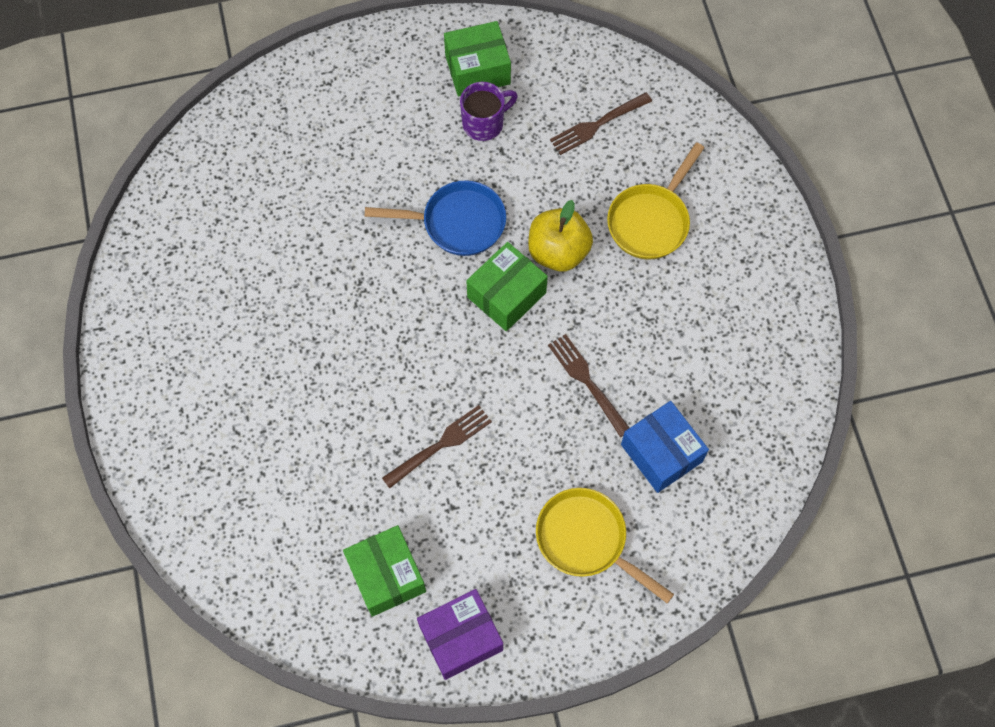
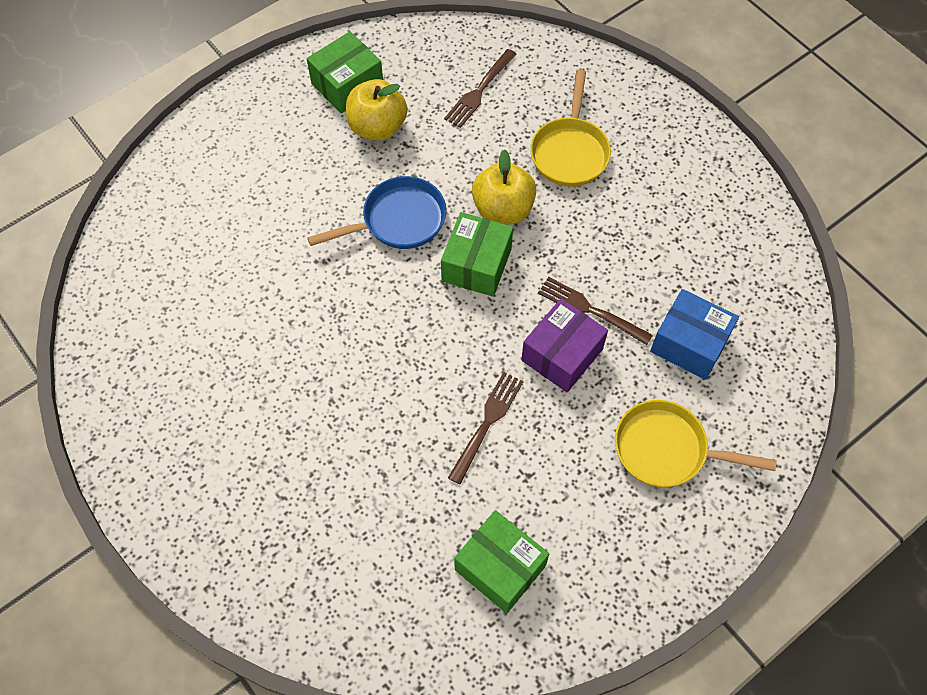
camera: 25 degrees left, 5 degrees down
purple box [417,589,503,680] -> purple box moved to [521,298,608,392]
purple mug [460,82,518,141] -> yellow apple [346,79,408,141]

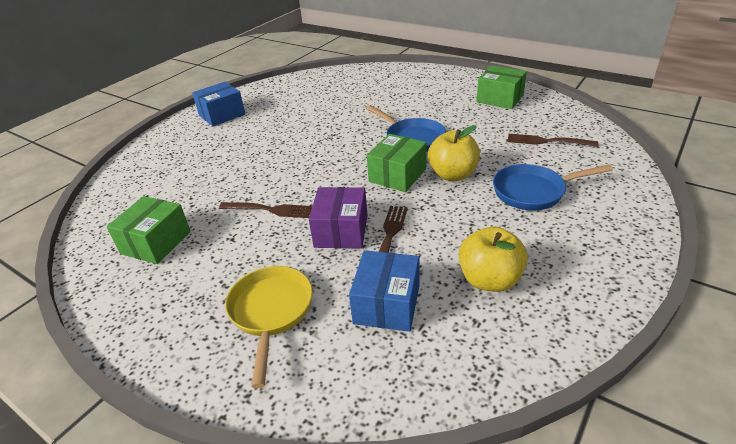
camera: 75 degrees right, 25 degrees down
yellow apple [346,79,408,141] -> yellow apple moved to [459,226,528,292]
green box [441,212,513,297] -> green box turned 60 degrees counterclockwise [367,134,427,192]
purple box [521,298,608,392] -> purple box turned 75 degrees clockwise [309,187,367,249]
yellow pan [530,69,611,187] -> blue pan [493,164,613,210]
none -> blue box [192,82,245,126]

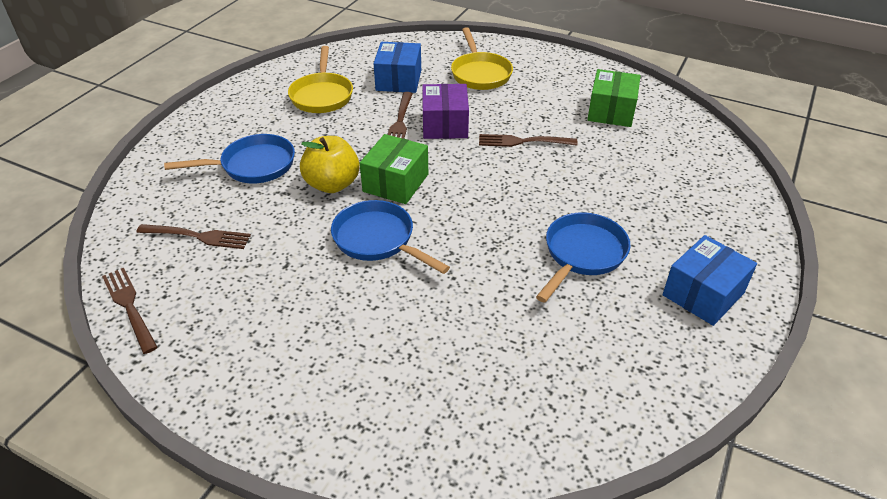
camera: 170 degrees right, 5 degrees up
yellow apple [459,226,528,292] -> yellow pan [288,46,353,113]
green box [477,66,527,109] -> none
none -> brown fork [102,268,158,354]
none -> blue pan [536,212,630,303]

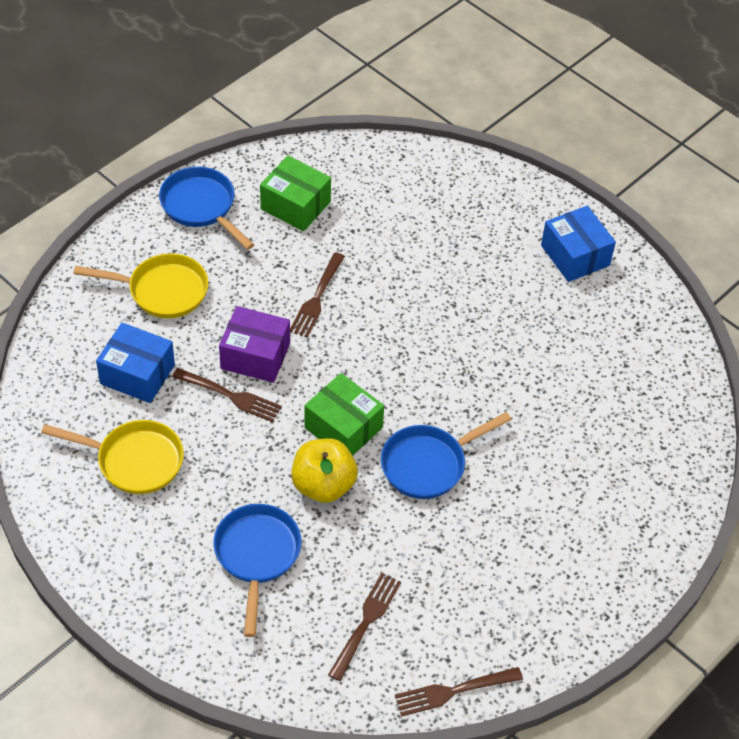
camera: 75 degrees left, 10 degrees up
blue pan [536,212,630,303] -> blue pan moved to [159,167,255,250]

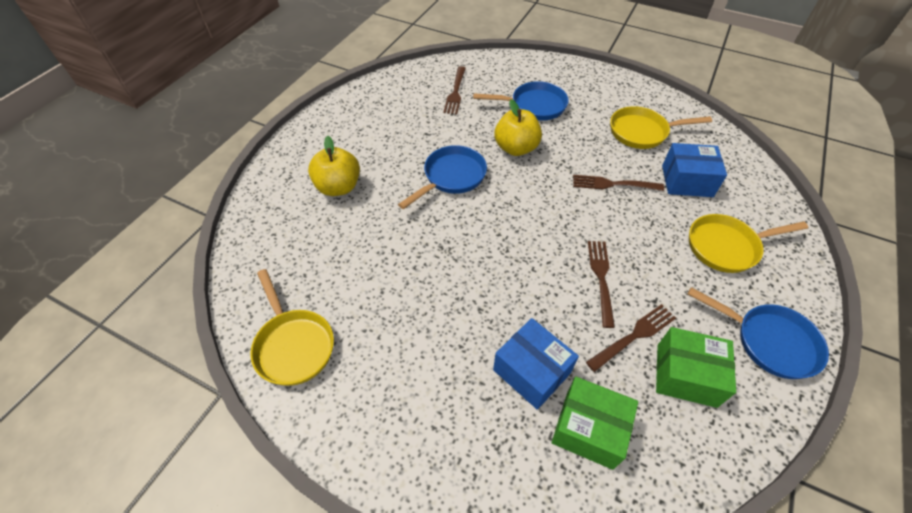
camera: 165 degrees right, 0 degrees up
blue pan [213,504,301,637] -> blue pan turned 75 degrees counterclockwise [473,81,569,121]
purple box [219,306,290,383] -> none
green box [304,373,384,456] -> green box moved to [552,377,638,470]
brown fork [395,667,523,717] -> brown fork moved to [586,304,676,372]
blue box [541,206,616,282] -> blue box moved to [493,318,579,410]
none -> yellow pan [251,269,334,386]
none -> yellow apple [308,136,360,196]

